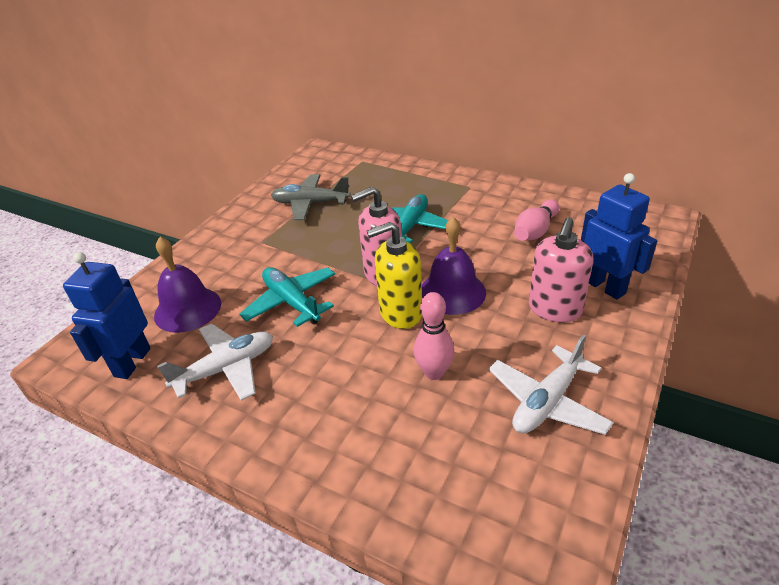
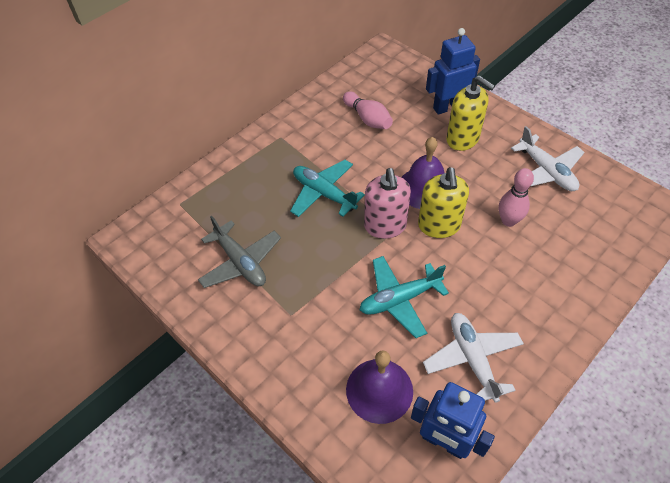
camera: 75 degrees left, 15 degrees up
grey plane [271,174,350,220] -> grey plane turned 60 degrees counterclockwise [198,216,281,288]
pink soap dispenser [529,217,593,323] -> yellow soap dispenser [446,75,495,151]

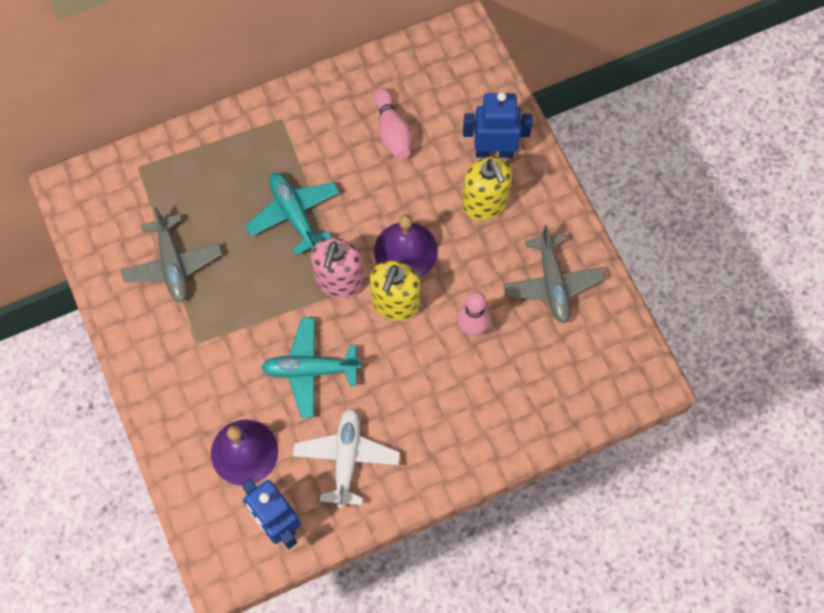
camera: 20 degrees right, 15 degrees up
white plane [511,126,585,191] -> grey plane [503,225,605,323]

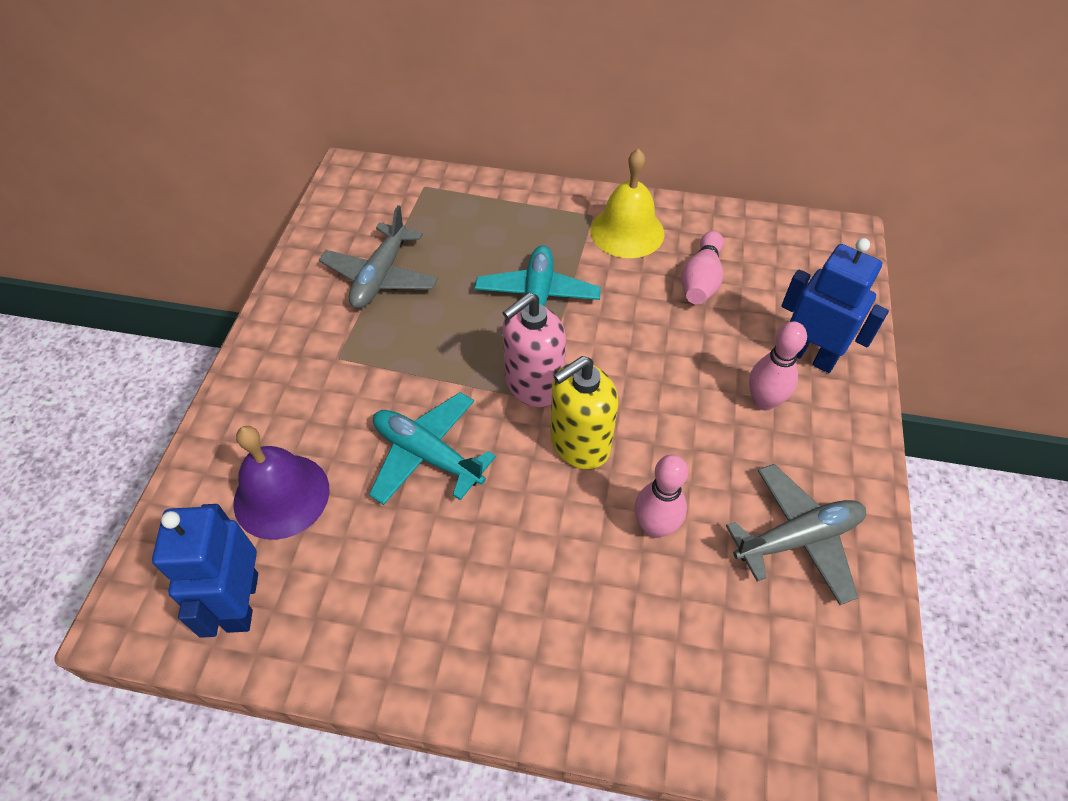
camera: 35 degrees right, 15 degrees down
white plane [293,408,400,508] -> none
purple bell [374,214,438,278] -> none
yellow soap dispenser [462,157,512,220] -> pink bowling pin [749,322,807,411]
grey plane [503,225,605,323] -> grey plane turned 135 degrees counterclockwise [726,464,866,605]
none -> yellow bell [590,148,664,258]

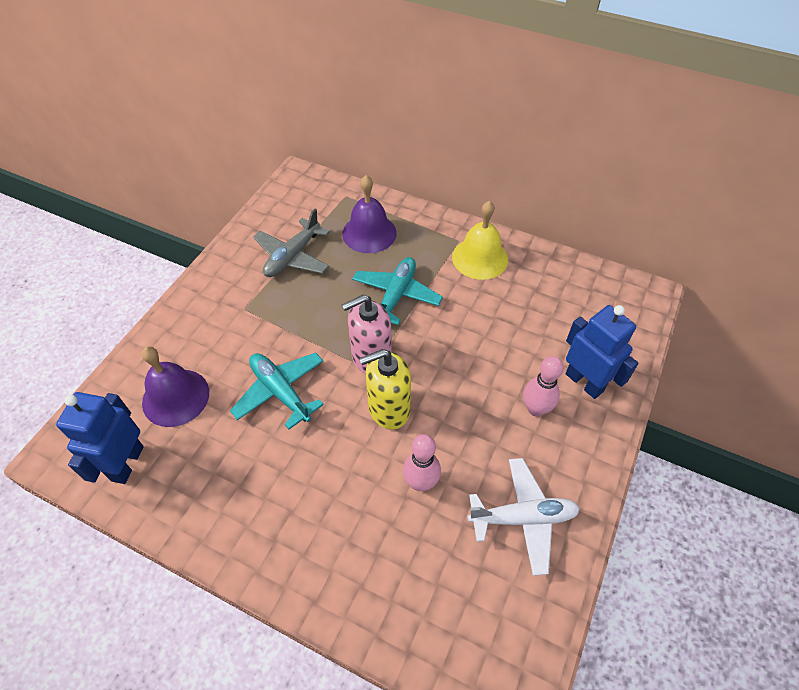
camera: 15 degrees right, 0 degrees up
pink bowling pin [681,231,724,305] -> none
grey plane [726,464,866,605] -> white plane [468,458,580,576]
none -> purple bell [342,175,397,253]

